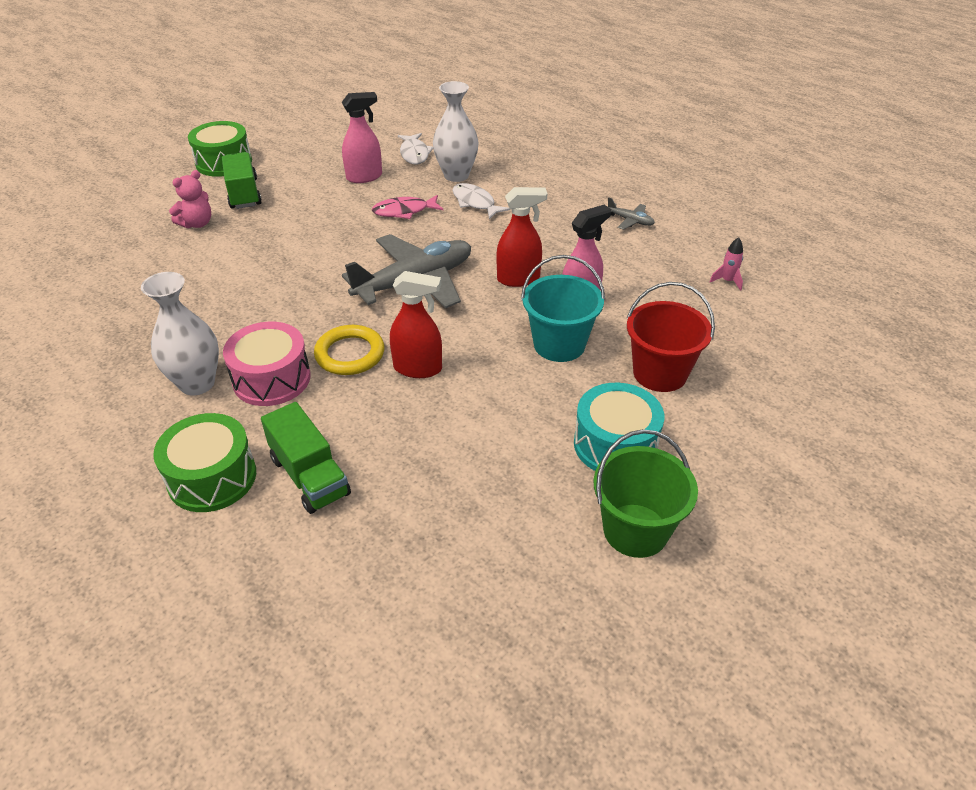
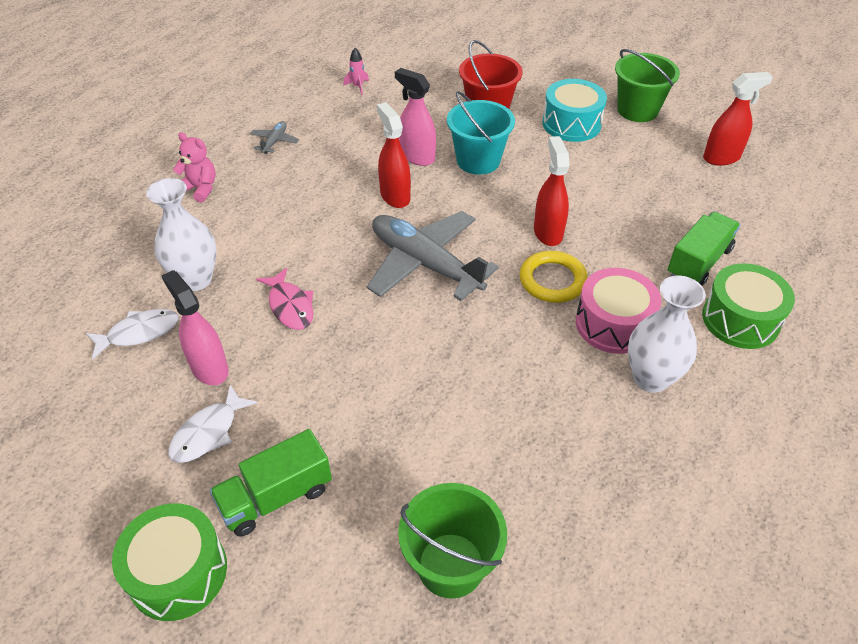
camera: 105 degrees left, 5 degrees up
pink teddy bear [169,170,211,229] -> pink teddy bear moved to [173,132,216,202]
white fish [452,183,510,219] -> white fish moved to [168,385,258,463]
none -> green bucket [398,483,507,598]
none -> red spray bottle [703,72,773,166]

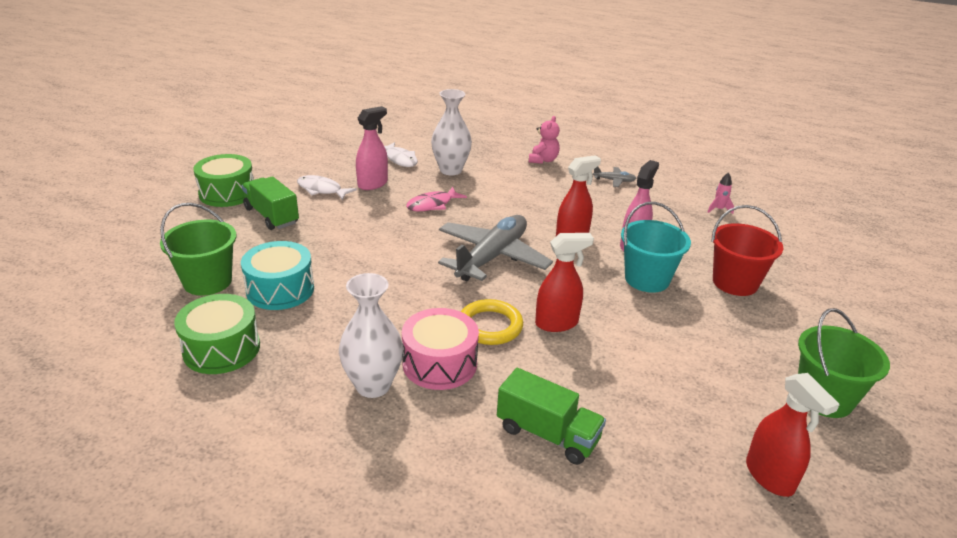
camera: 80 degrees right, 15 degrees down
turquoise drum [543,79,607,142] -> turquoise drum moved to [241,241,314,310]
green drum [702,263,795,349] -> green drum moved to [174,294,260,374]

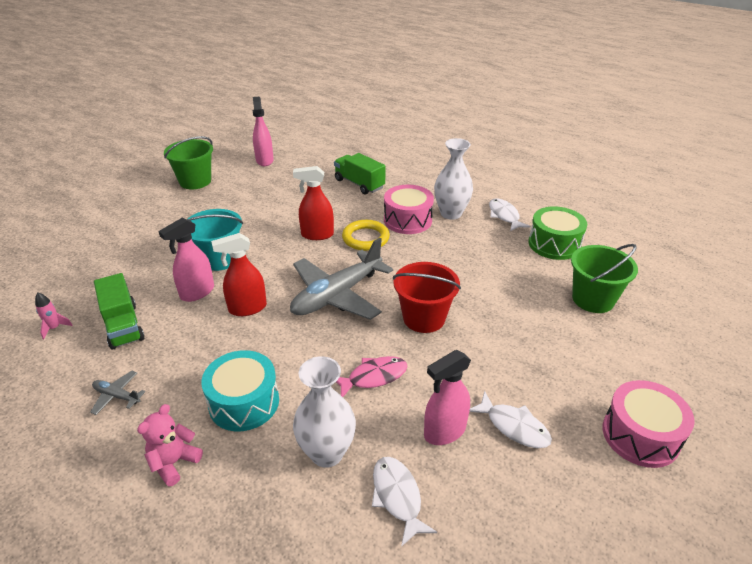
camera: 165 degrees left, 5 degrees up
green drum [193,154,254,207] -> pink drum [603,380,695,468]
turquoise drum [241,241,314,310] -> turquoise drum moved to [201,350,279,431]
green truck [242,176,299,230] -> green truck moved to [94,273,145,350]
red bucket [711,205,783,296] -> red bucket moved to [393,262,461,333]
red spray bottle [746,373,840,497] -> pink spray bottle [253,97,274,166]
none -> white fish [489,198,531,231]

